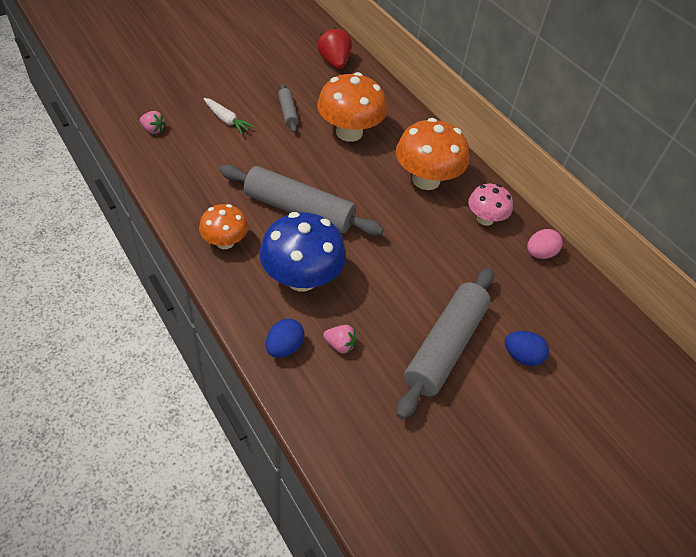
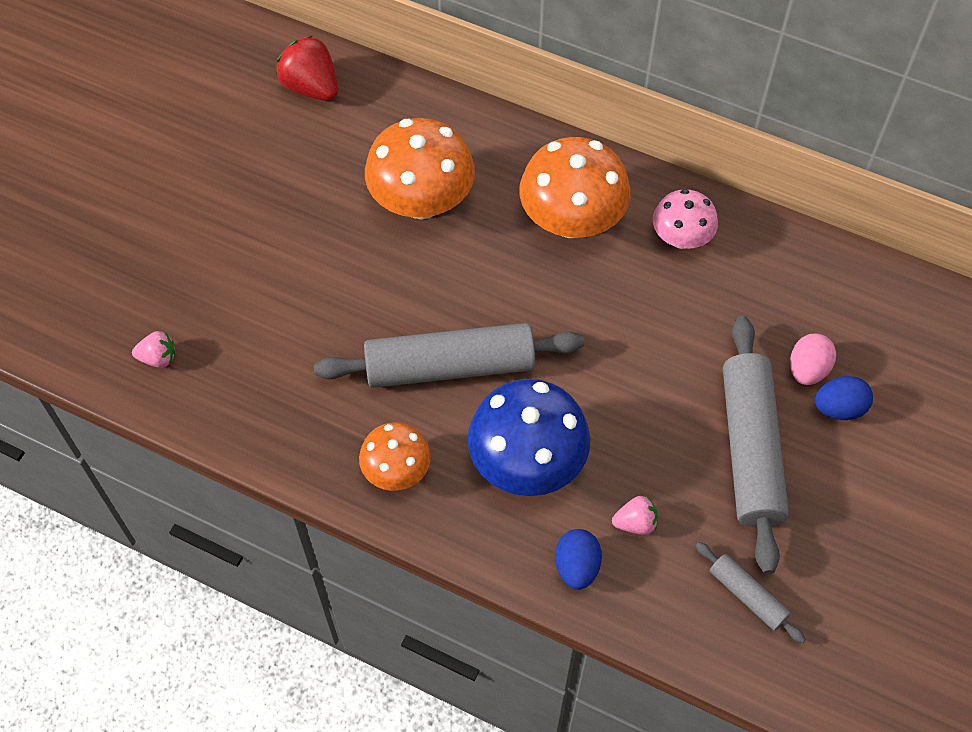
camera: 25 degrees left, 10 degrees up
white carrot [203,98,255,134] -> none
grey rolling pin [278,83,298,133] -> grey rolling pin moved to [696,542,806,643]
pink egg [527,229,563,259] -> pink egg moved to [790,333,836,385]

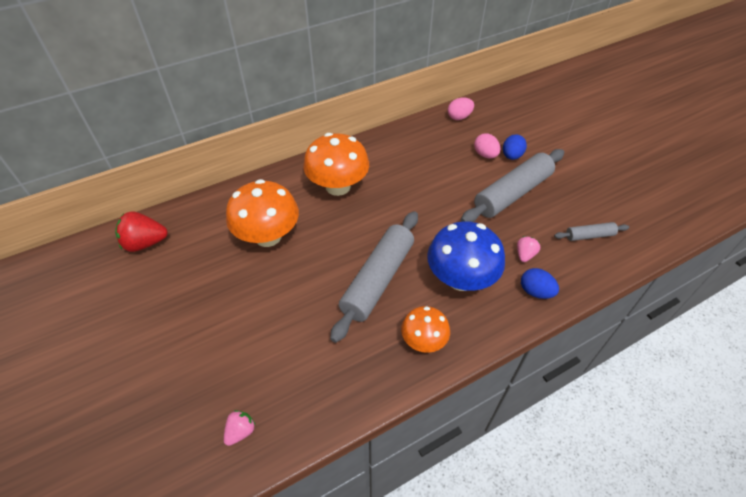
camera: 55 degrees left, 10 degrees down
pink mushroom [653,189,718,249] -> none
grey rolling pin [723,316,789,574] -> grey rolling pin turned 75 degrees counterclockwise [461,149,564,222]
none -> pink egg [448,97,474,120]

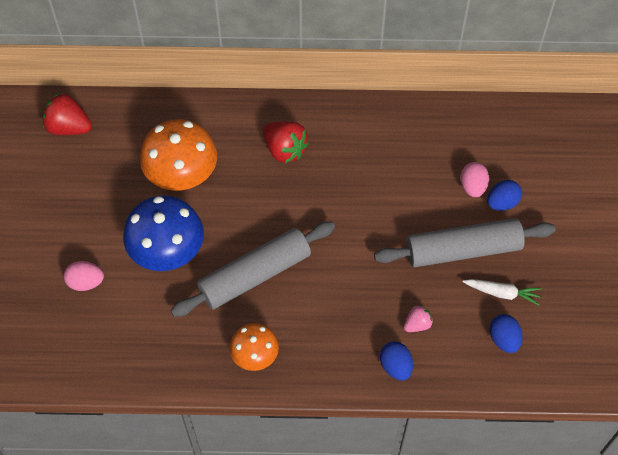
camera: 30 degrees right, 10 degrees up
pink strawberry [224,410,255,446] -> none
orange mushroom [303,133,369,196] -> red strawberry [263,121,309,163]
blue mushroom [427,221,505,291] -> blue mushroom moved to [123,195,204,271]
pink egg [448,97,474,120] -> pink egg moved to [64,261,104,291]
grey rolling pin [554,222,629,241] -> blue egg [489,314,522,353]
none -> white carrot [463,279,542,306]

